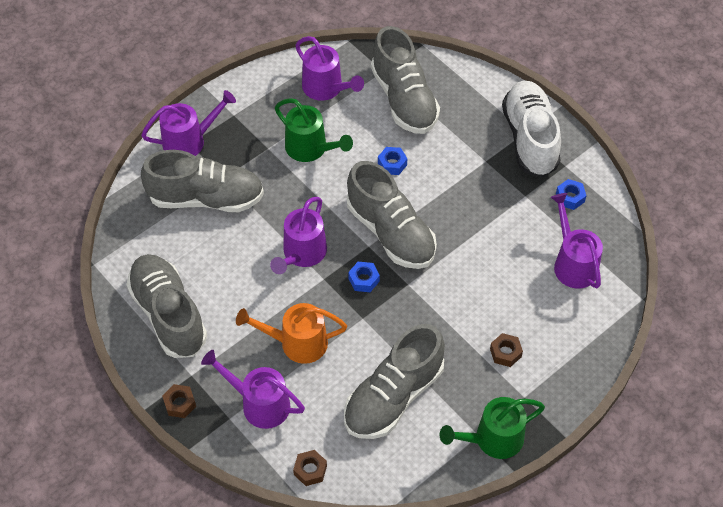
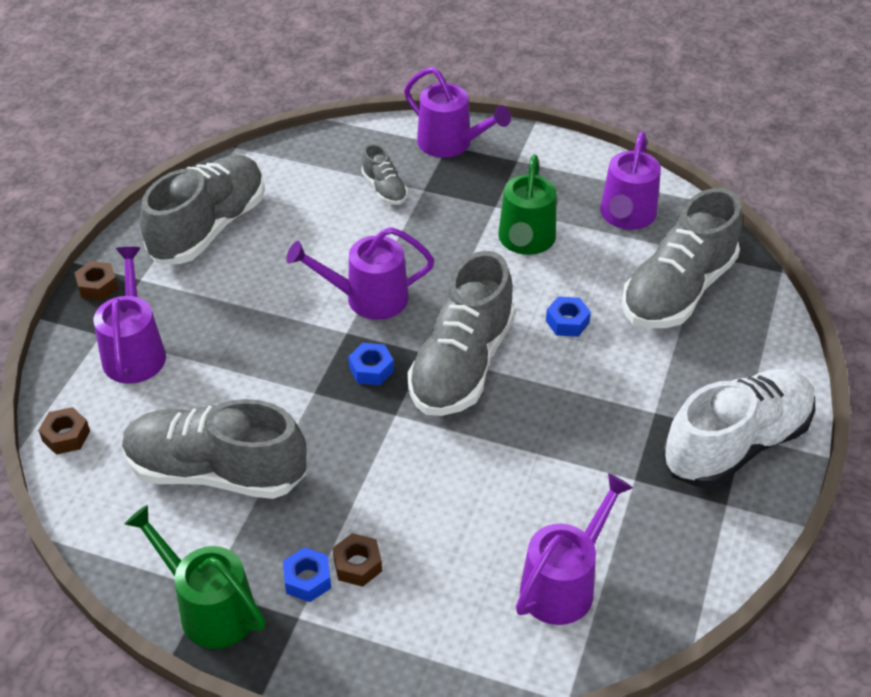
camera: 60 degrees right, 10 degrees down
grey shoe [141,150,264,212] -> grey shoe [361,144,408,205], size x0.46
orange watering can [236,303,347,364] -> none
blue nut [556,179,586,210] -> blue nut moved to [283,547,331,602]

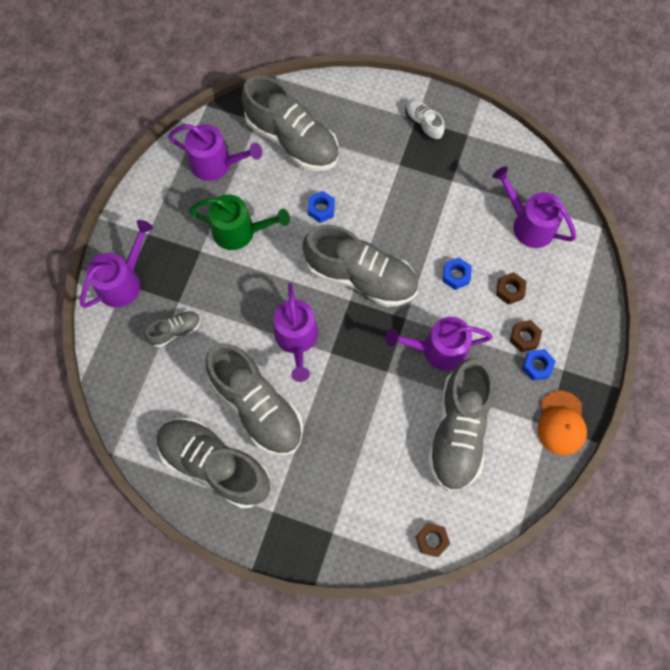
camera: 90 degrees left, 25 degrees up
brown nut [74,261,118,301] -> brown nut moved to [496,272,527,305]
purple watering can [94,247,166,384] -> purple watering can moved to [385,317,493,371]
green watering can [124,505,266,649] -> orange cap [538,391,587,455]
blue nut [348,343,394,385] -> blue nut moved to [443,258,472,290]
white shoe [663,369,815,488] -> white shoe [405,99,445,140], size x0.46
none -> grey shoe [205,343,303,456]

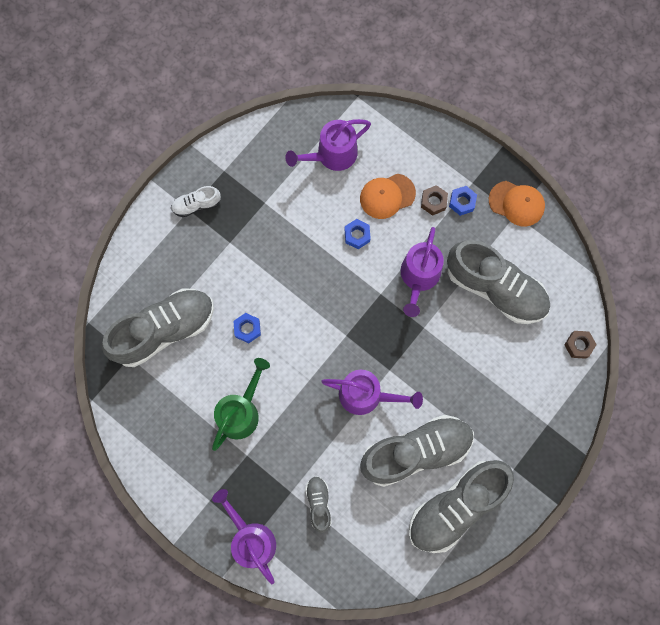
camera: 70 degrees left, 5 degrees up
purple watering can [168,124,262,181] -> none
grey shoe [302,225,418,307] -> none
brown nut [496,272,527,305] -> orange cap [360,174,416,219]

